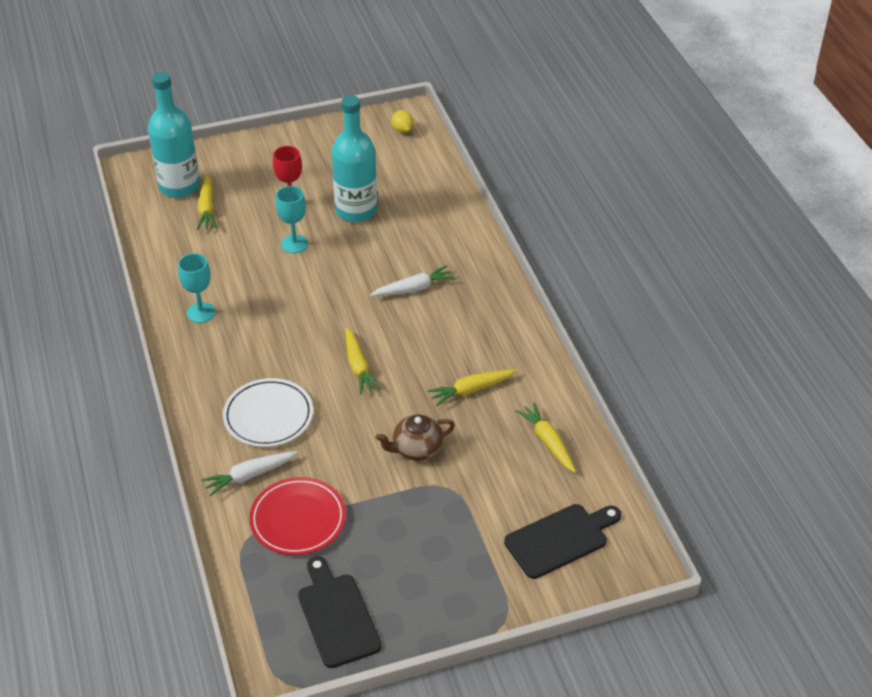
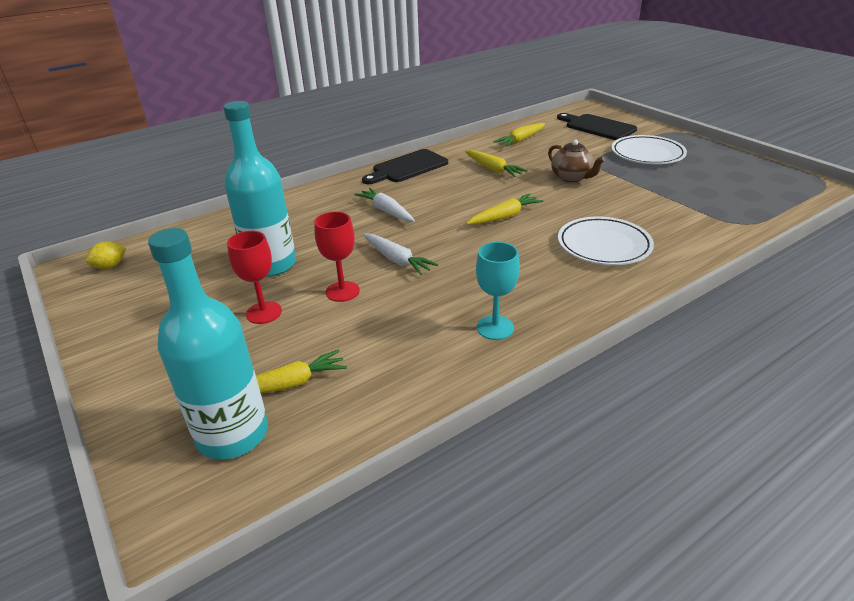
camera: 105 degrees left, 10 degrees down
white carrot [201,451,298,497] -> white carrot moved to [363,234,438,275]
red plate [249,477,346,555] -> none
turquoise goblet [276,186,308,253] -> red goblet [314,212,360,302]
black cutting board [298,556,381,668] -> black cutting board moved to [362,149,448,184]
none -> white plate [611,135,687,164]

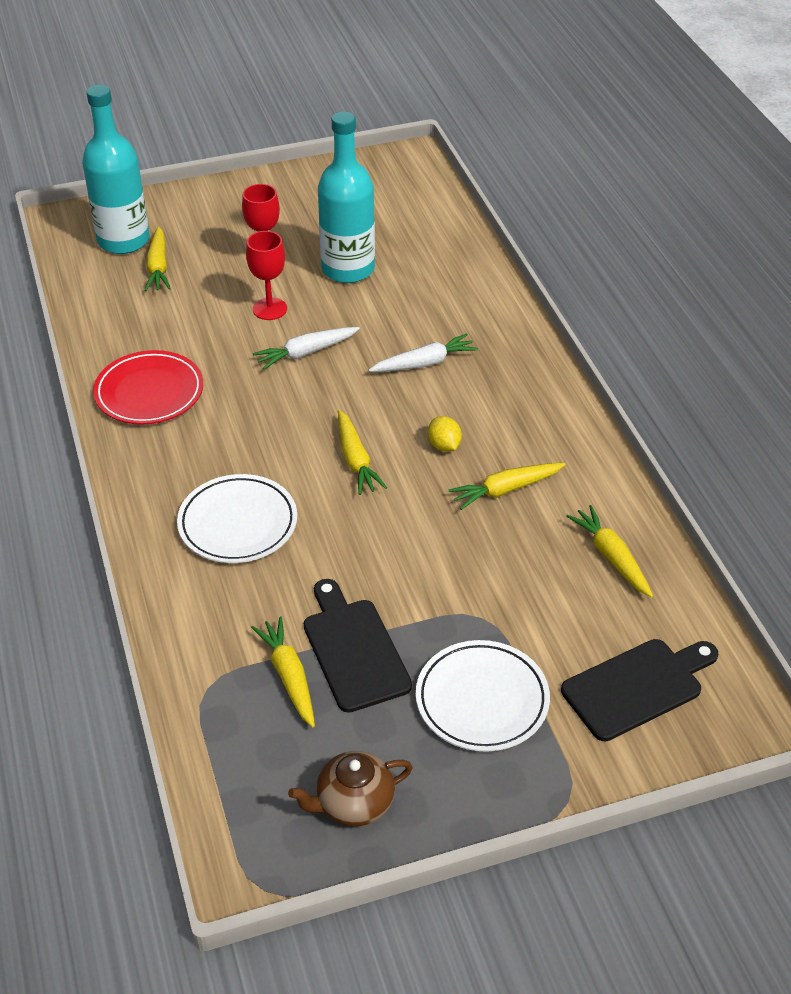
camera: 105 degrees right, 10 degrees up
yellow lemon [86,241,126,269] -> yellow lemon moved to [428,416,462,452]
black cutting board [362,149,448,184] -> black cutting board moved to [304,579,412,713]
turquoise goblet [476,242,520,340] -> red plate [93,350,203,424]
brown teapot [548,139,606,182] -> brown teapot moved to [288,751,413,826]
none -> yellow carrot [251,616,315,728]

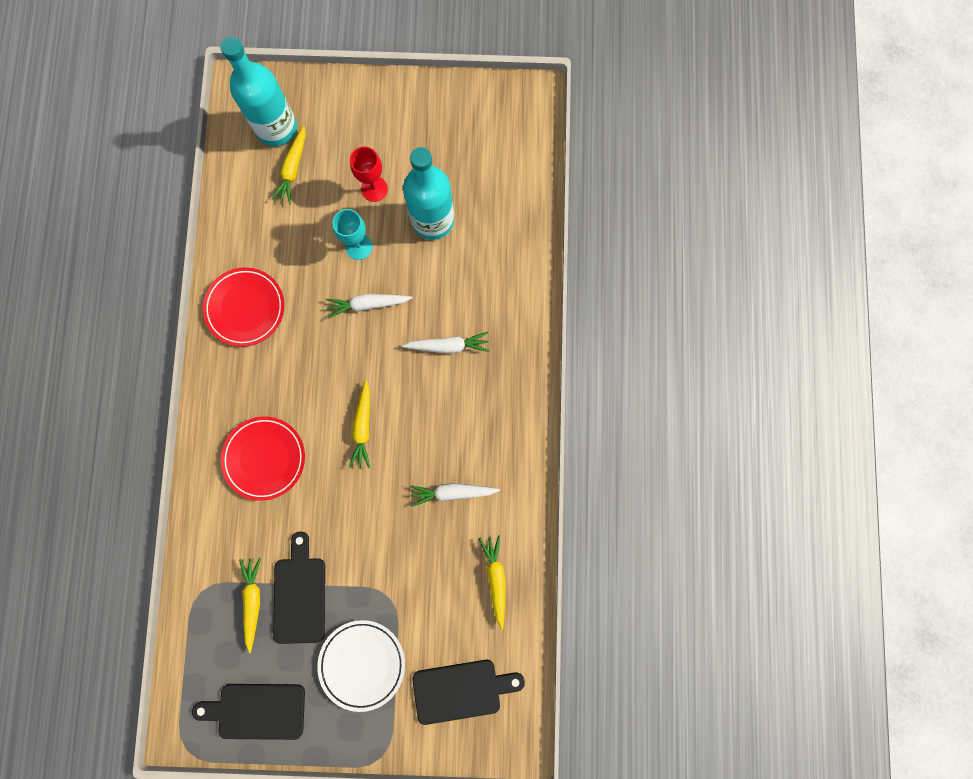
camera: 20 degrees right, 35 degrees up
white plate [177,474,297,563] -> red plate [221,417,305,501]
red goblet [246,231,287,320] -> turquoise goblet [333,209,373,260]
brown teapot [288,751,413,826] -> black cutting board [192,684,305,740]
yellow lemon [428,416,462,452] -> none
yellow carrot [448,463,565,510] -> white carrot [410,483,500,507]

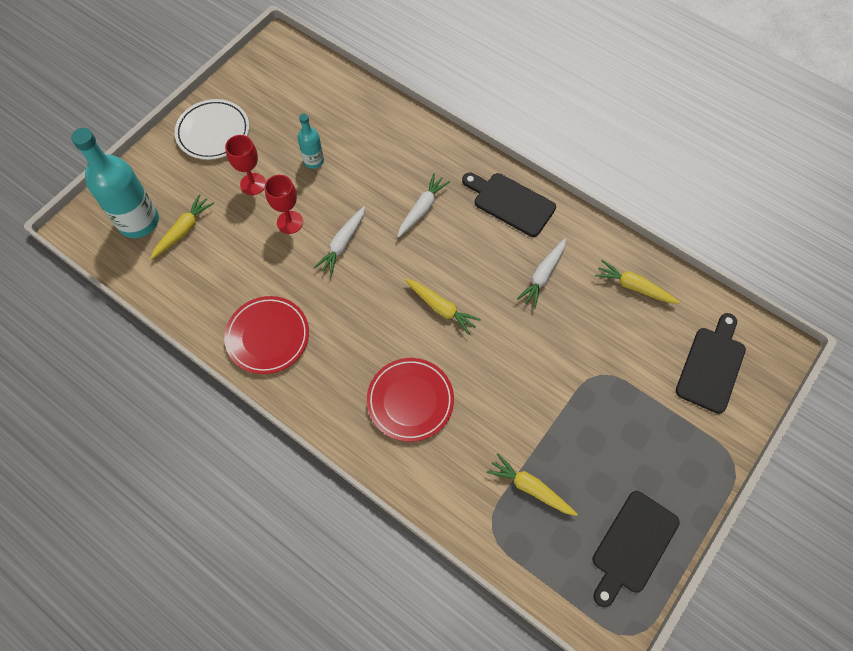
camera: 55 degrees left, 15 degrees down
yellow carrot [271,126,306,204] -> yellow carrot turned 105 degrees counterclockwise [150,194,214,259]
black cutting board [273,531,325,644] -> black cutting board moved to [462,173,556,237]
white plate [317,620,405,712] -> white plate moved to [175,99,249,160]
turquoise goblet [333,209,373,260] -> red goblet [265,175,303,234]
turquoise bottle [403,147,454,240] -> turquoise bottle [298,114,324,169], size x0.51

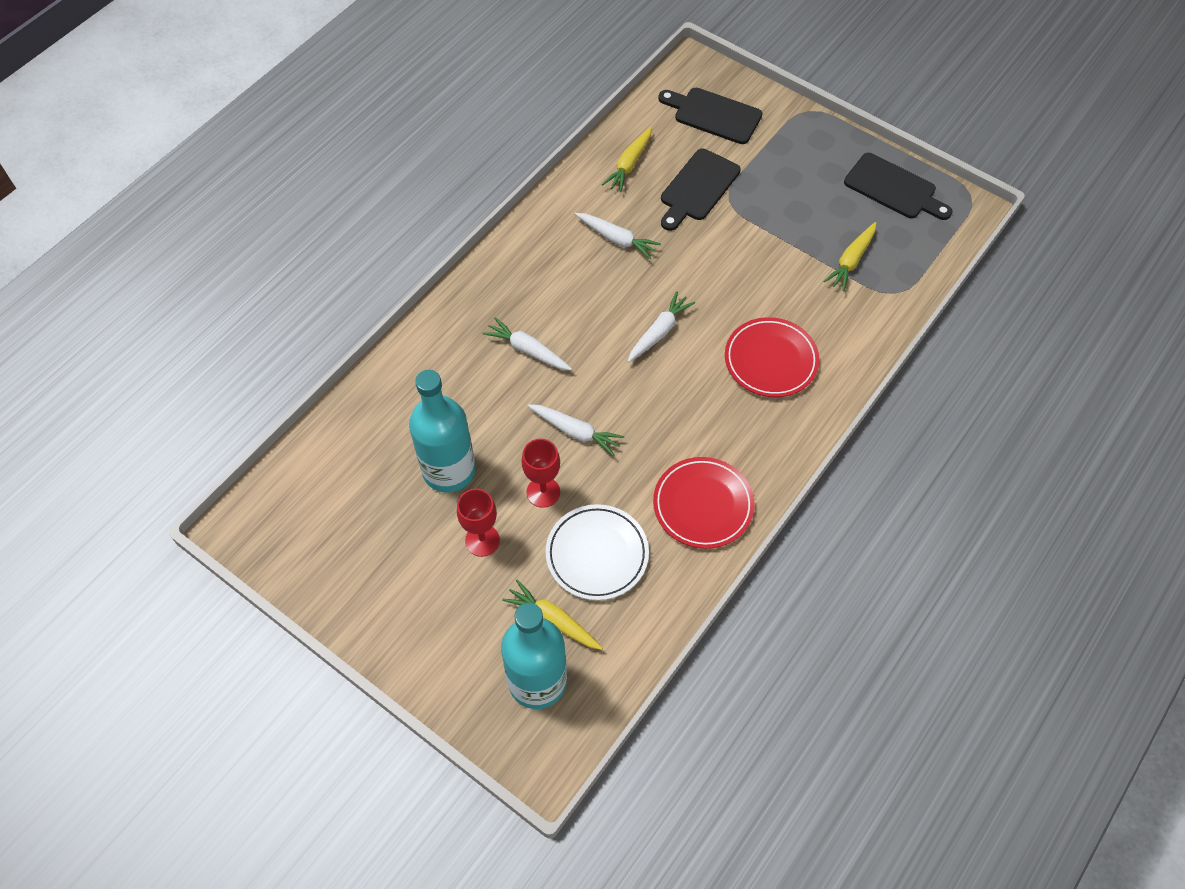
camera: 90 degrees left, 5 degrees down
white plate [175,99,249,160] -> white plate moved to [546,504,649,600]
turquoise bottle [298,114,324,169] -> turquoise bottle [409,370,476,493], size x1.95
yellow carrot [405,279,481,335] -> white carrot [628,291,695,362]
black cutting board [462,173,556,237] -> black cutting board moved to [661,149,741,231]

